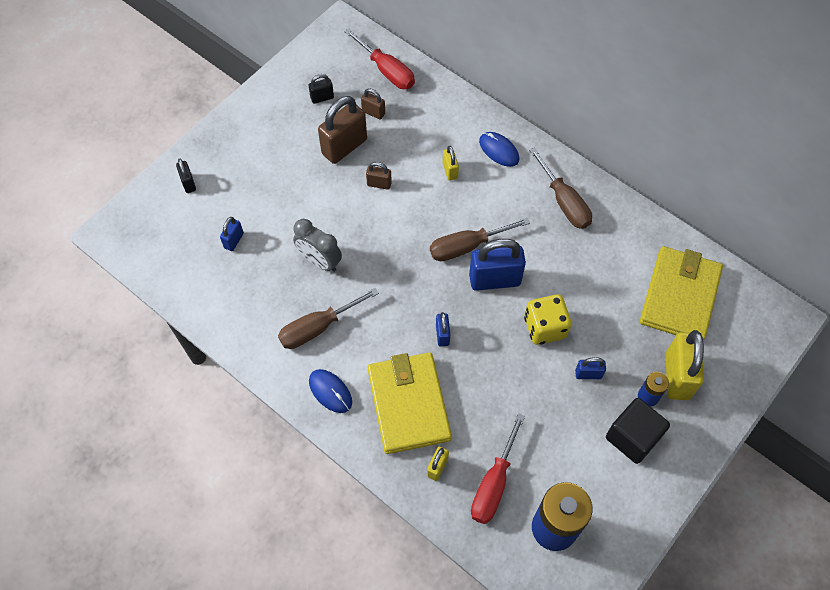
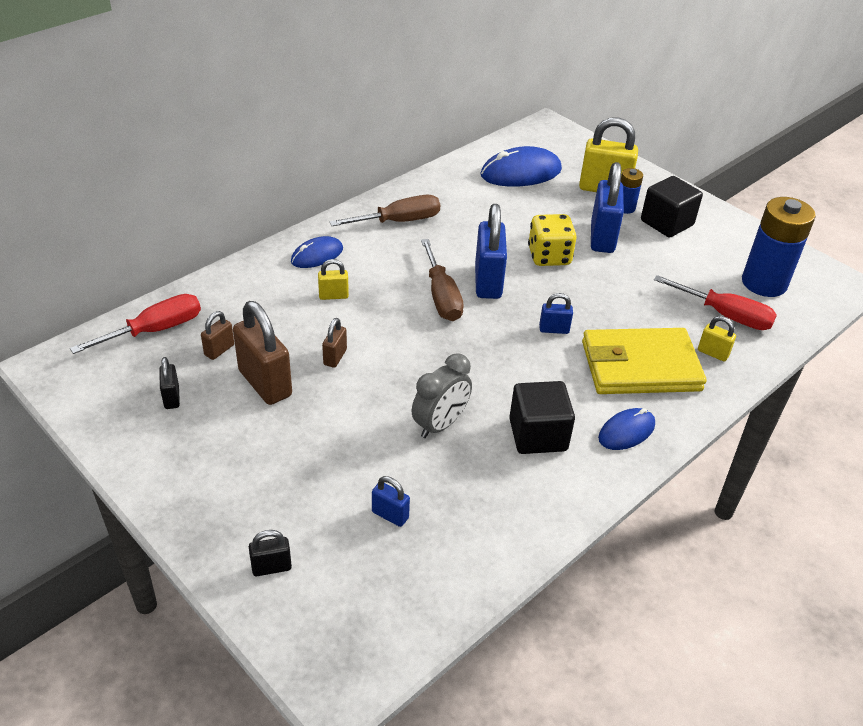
camera: 85 degrees left, 20 degrees down
brown screwdriver [278,288,379,349] -> black cube [509,381,575,454]
blue padlock [575,357,606,379] -> blue padlock [591,162,624,253], size x2.01
yellow wallet [640,246,723,341] -> blue mouse [481,146,562,187]

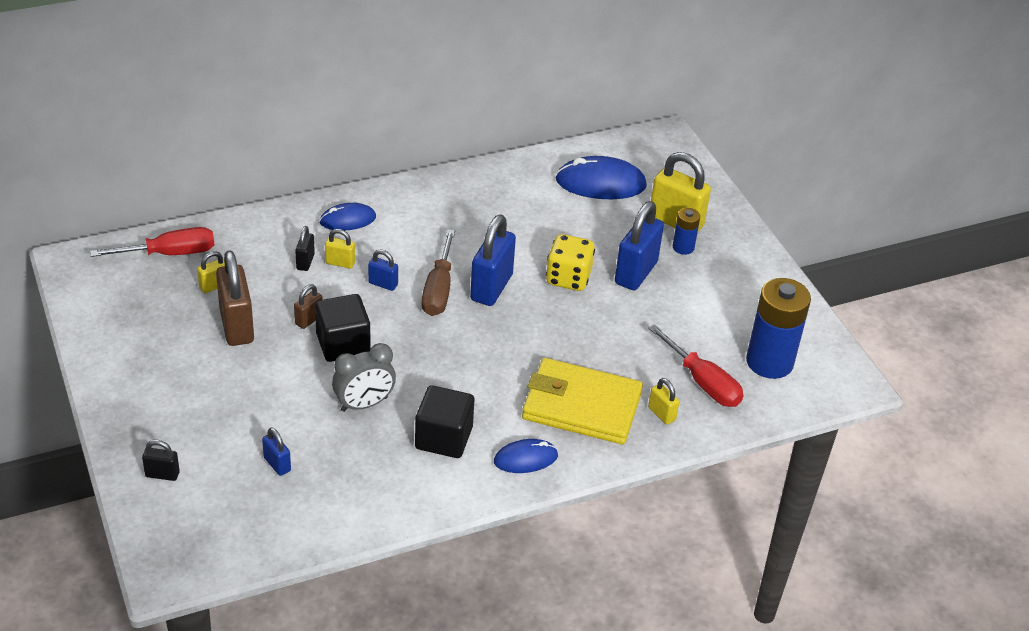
camera: 20 degrees right, 0 degrees up
black padlock [159,357,180,409] -> black padlock moved to [295,226,315,271]
brown padlock [201,311,234,360] -> yellow padlock [197,251,225,293]
brown screwdriver [330,195,440,226] -> none
blue padlock [539,293,573,334] -> blue padlock moved to [368,250,398,291]
black cube [641,176,703,237] -> black cube moved to [315,294,370,362]

